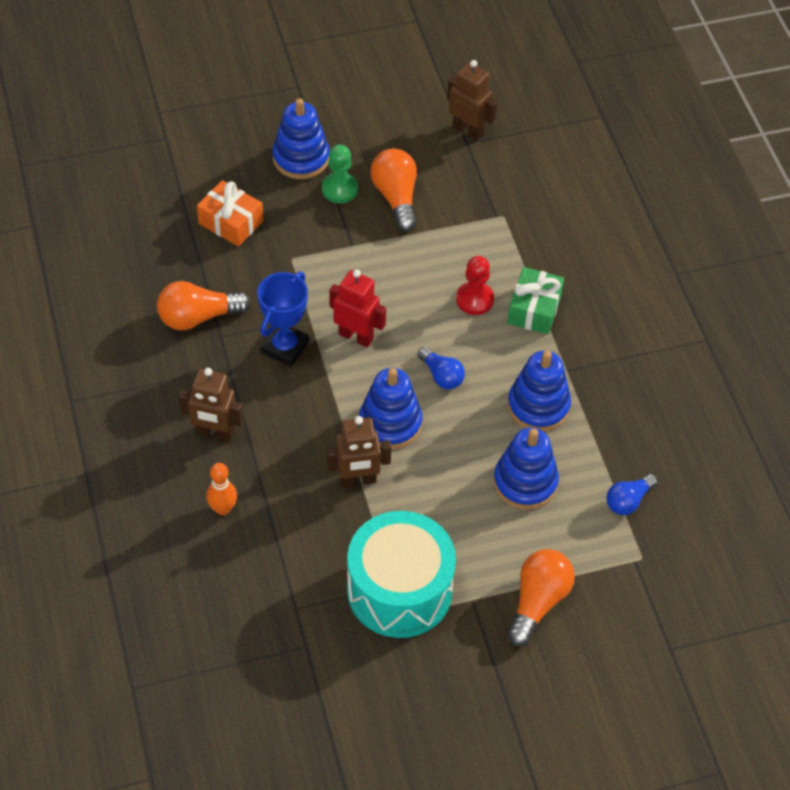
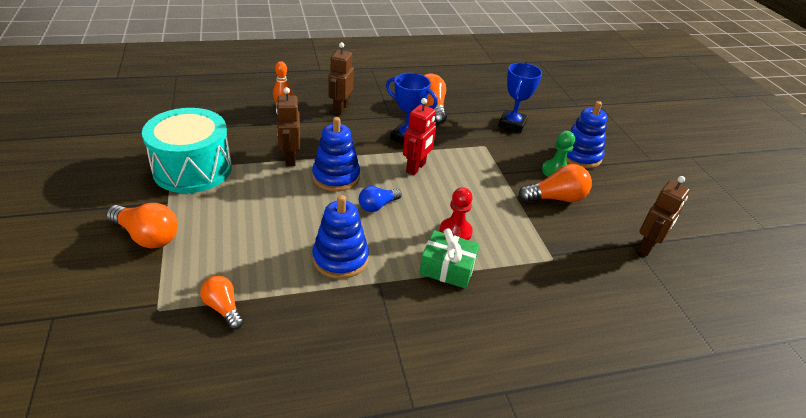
camera: 90 degrees right, 15 degrees down
orange gift [197,180,264,247] -> blue trophy [498,63,542,133]
blue stacking toy [493,427,559,510] -> none
blue light bulb [606,474,657,515] -> orange light bulb [200,276,243,329]

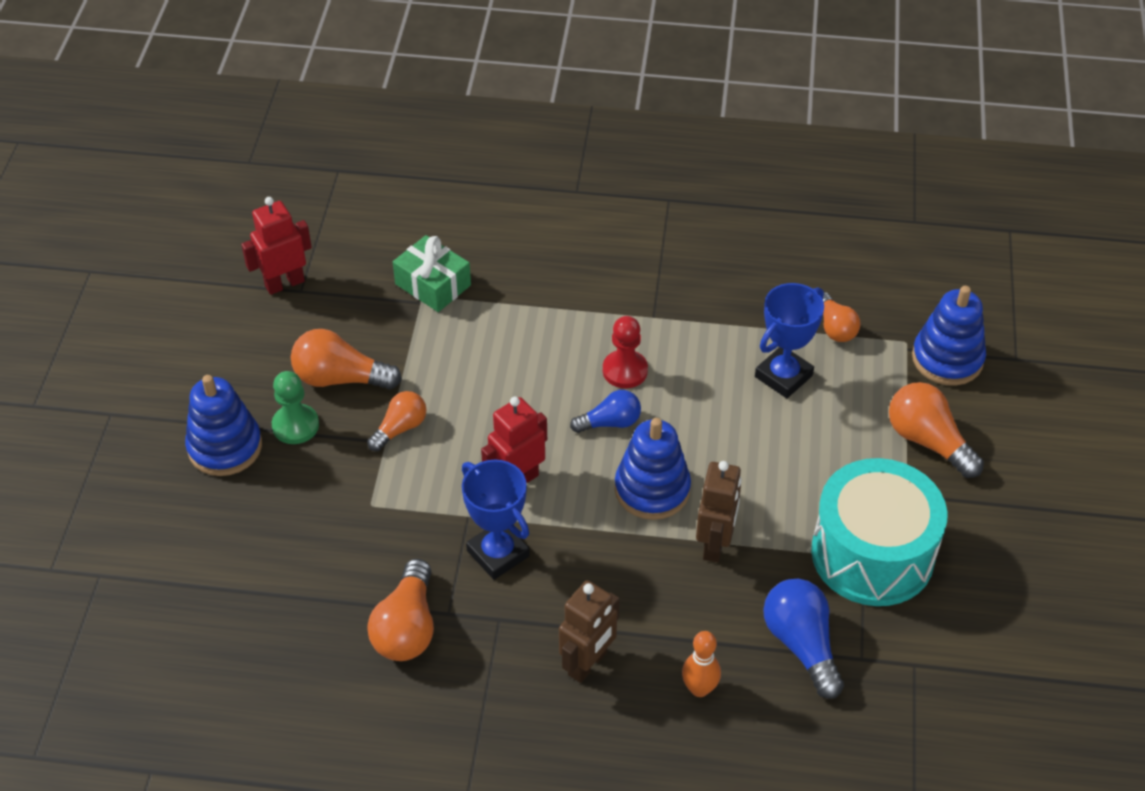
camera: 155 degrees left, 10 degrees up
blue stacking toy [312,195,369,279] -> blue stacking toy moved to [912,286,986,386]
green gift [419,228,480,289] -> green gift moved to [393,235,471,312]
red pawn [439,187,473,240] -> red pawn moved to [603,316,648,388]
blue trophy [498,63,542,133] -> blue trophy moved to [755,283,824,398]
brown robot [637,176,690,256] -> red robot [241,197,312,295]
none -> orange light bulb [367,391,426,451]
none -> blue light bulb [763,579,844,699]

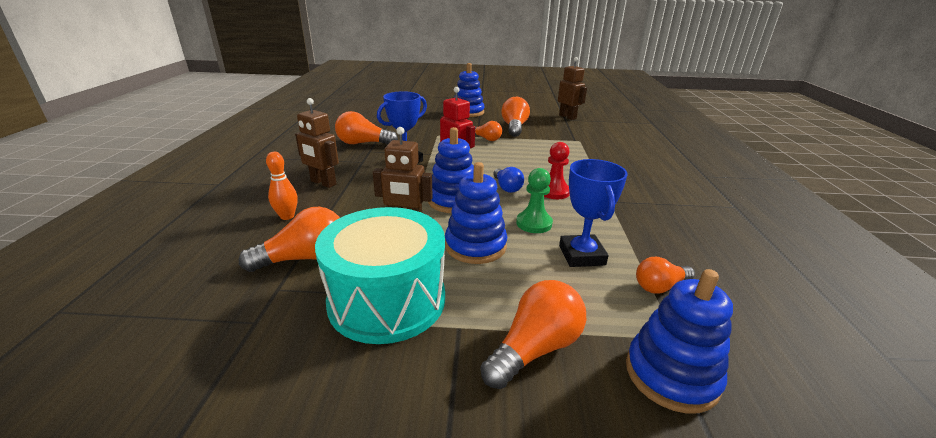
camera: 85 degrees right, 20 degrees down
red robot [241,197,312,295] -> brown robot [558,57,587,120]
green pawn [272,371,319,444] -> green pawn moved to [516,168,553,233]
green gift [393,235,471,312] -> none
blue trophy [755,283,824,398] -> blue trophy turned 45 degrees clockwise [559,159,628,267]
blue light bulb [763,579,844,699] -> orange light bulb [239,207,340,272]
none -> blue stacking toy [445,162,507,264]

